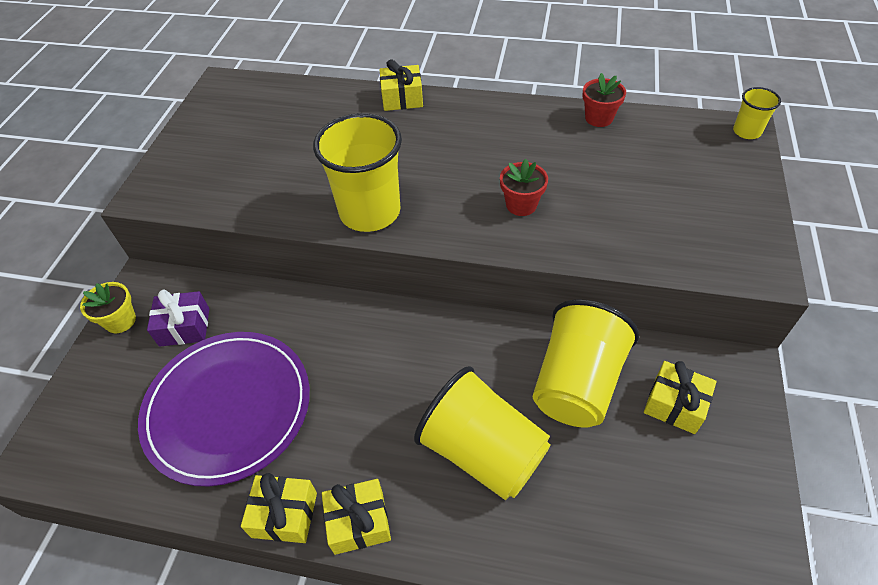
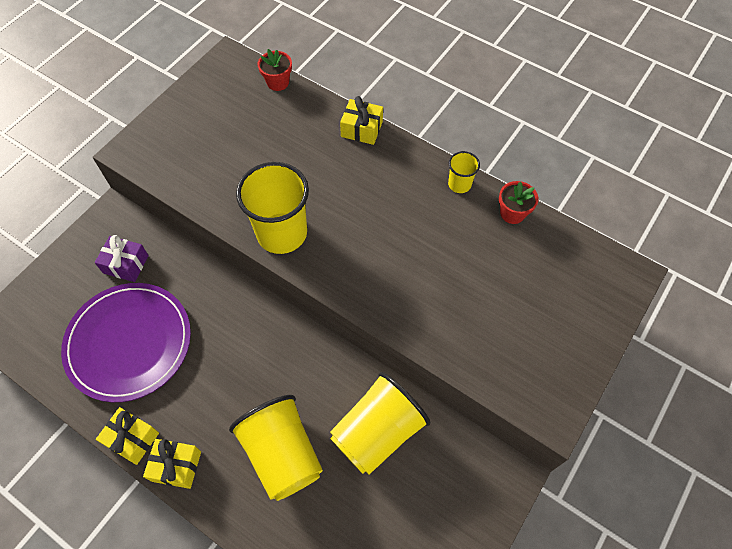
camera: 20 degrees right, 10 degrees up
yellow flower pot [80,282,136,333] -> none
red flower pot [500,159,548,216] -> red flower pot moved to [258,49,292,91]
yellow gift [644,361,717,434] -> none
yellow cup [733,87,781,139] -> yellow cup moved to [448,151,480,193]

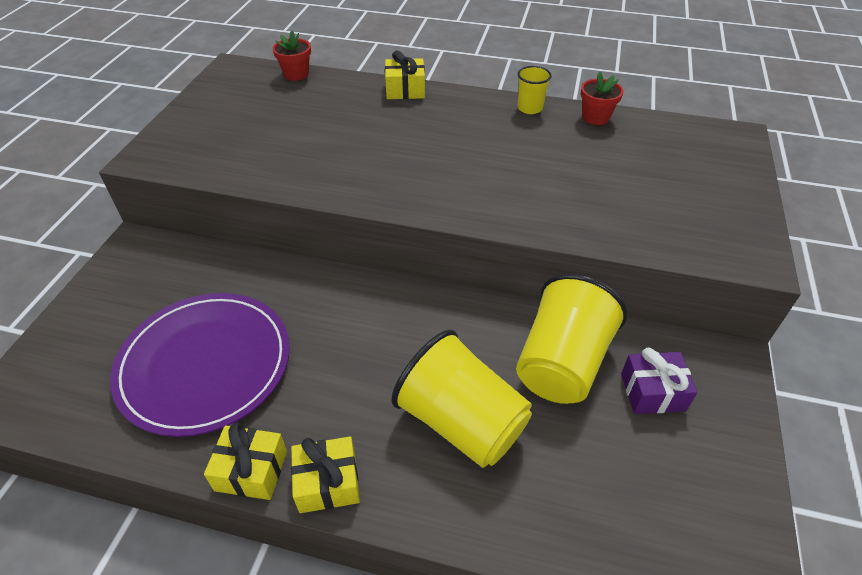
camera: 20 degrees left, 15 degrees down
purple gift [95,235,149,282] -> purple gift moved to [621,348,698,414]
yellow cup [236,162,309,254] -> none

